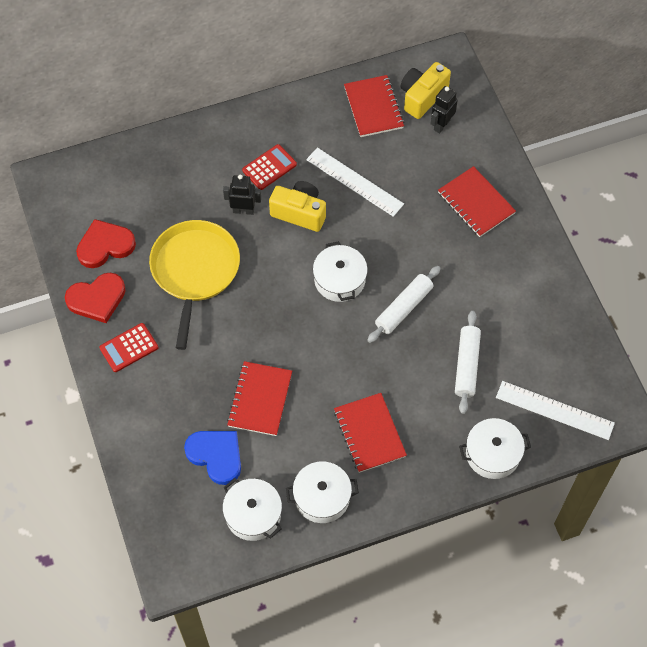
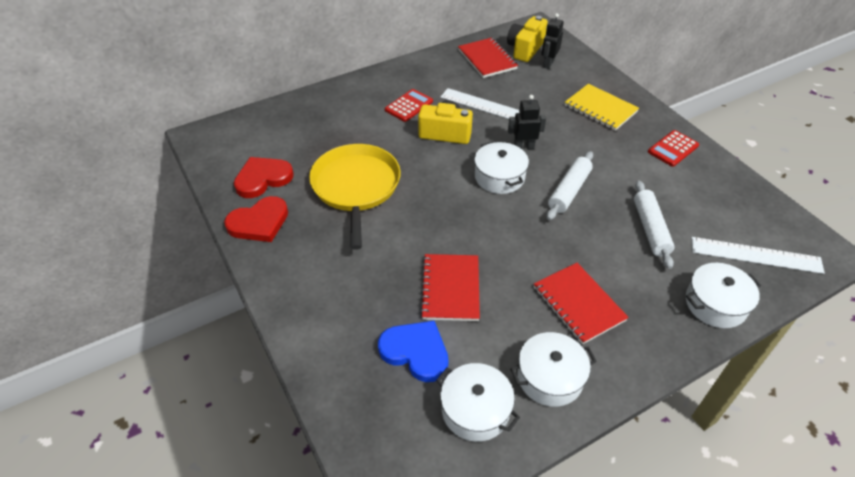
camera: 10 degrees left, 15 degrees down
red calculator [99,323,158,372] -> red calculator moved to [648,130,699,167]
black robot [223,175,261,215] -> black robot moved to [508,95,546,149]
red notebook [438,166,516,237] -> yellow notebook [565,84,639,131]

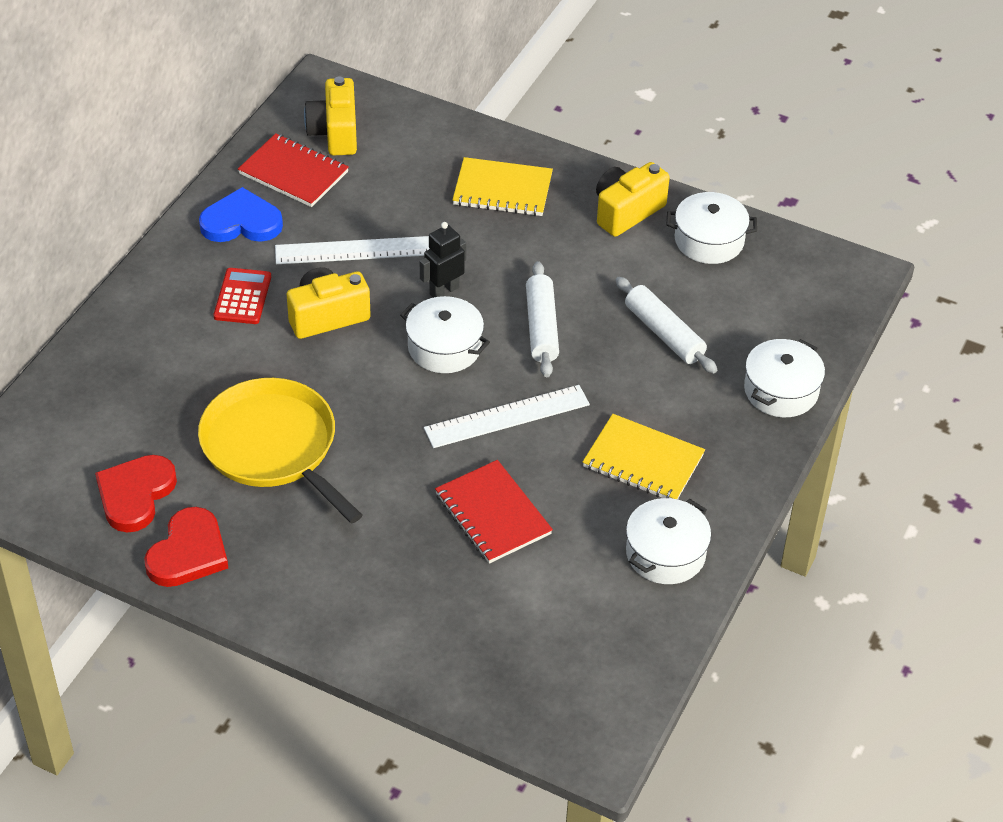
camera: 35 degrees left, 0 degrees up
blue heart [378,321,449,382] -> blue heart moved to [199,187,283,242]
white pot [436,363,520,442] -> white pot moved to [667,192,757,264]
red notebook [534,263,629,344] -> yellow notebook [582,414,705,499]
black robot [541,13,564,69] -> none
red calculator [648,130,699,167] -> yellow camera [596,162,670,237]
white ruler [691,237,825,274] -> white ruler moved to [424,385,590,448]

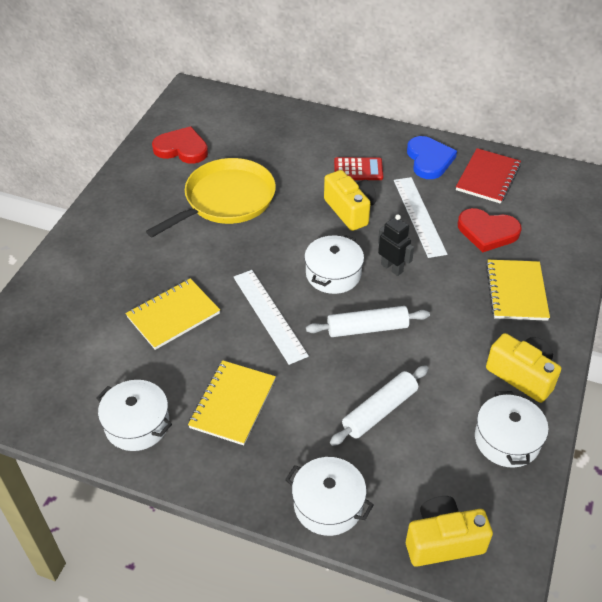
camera: 85 degrees right, 0 degrees up
red heart [144,507,228,587] -> red heart moved to [458,208,522,253]
yellow camera [304,76,357,155] -> yellow camera moved to [406,496,493,567]
red notebook [435,460,553,563] -> yellow notebook [125,278,220,350]

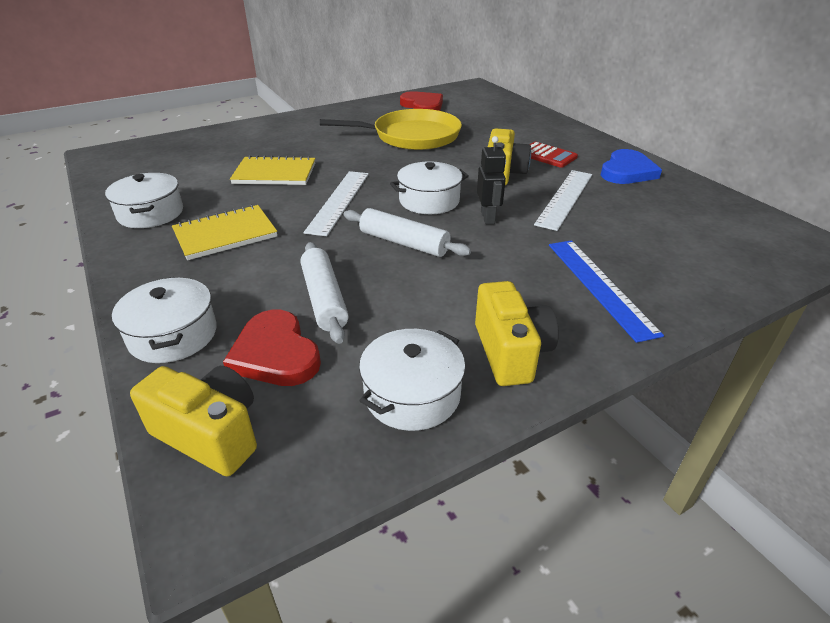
camera: 40 degrees right, 10 degrees down
white rolling pin [330,365,429,446] -> white rolling pin turned 75 degrees clockwise [301,242,349,344]
red notebook [456,148,521,204] -> none
red heart [458,208,522,253] -> red heart moved to [223,310,321,386]
yellow notebook [486,260,550,321] -> blue ruler [549,240,664,343]

